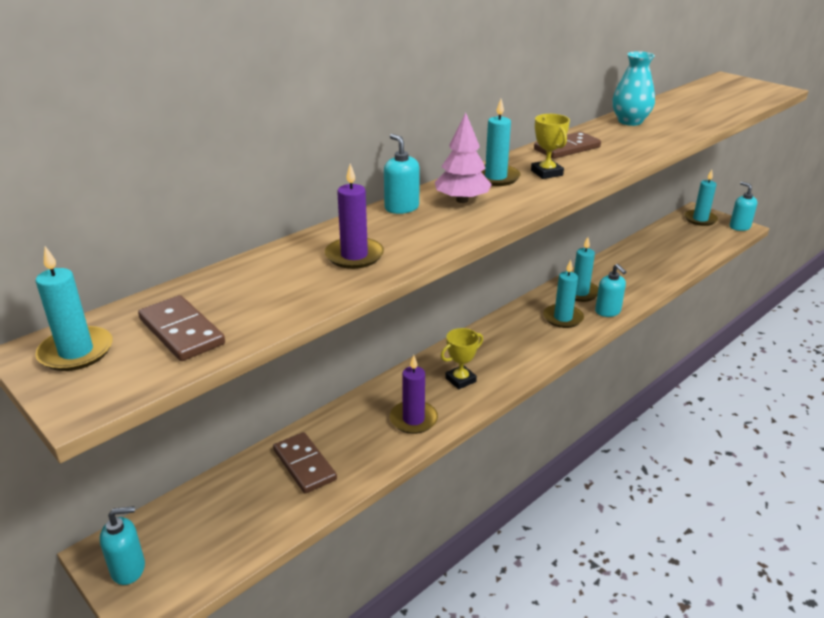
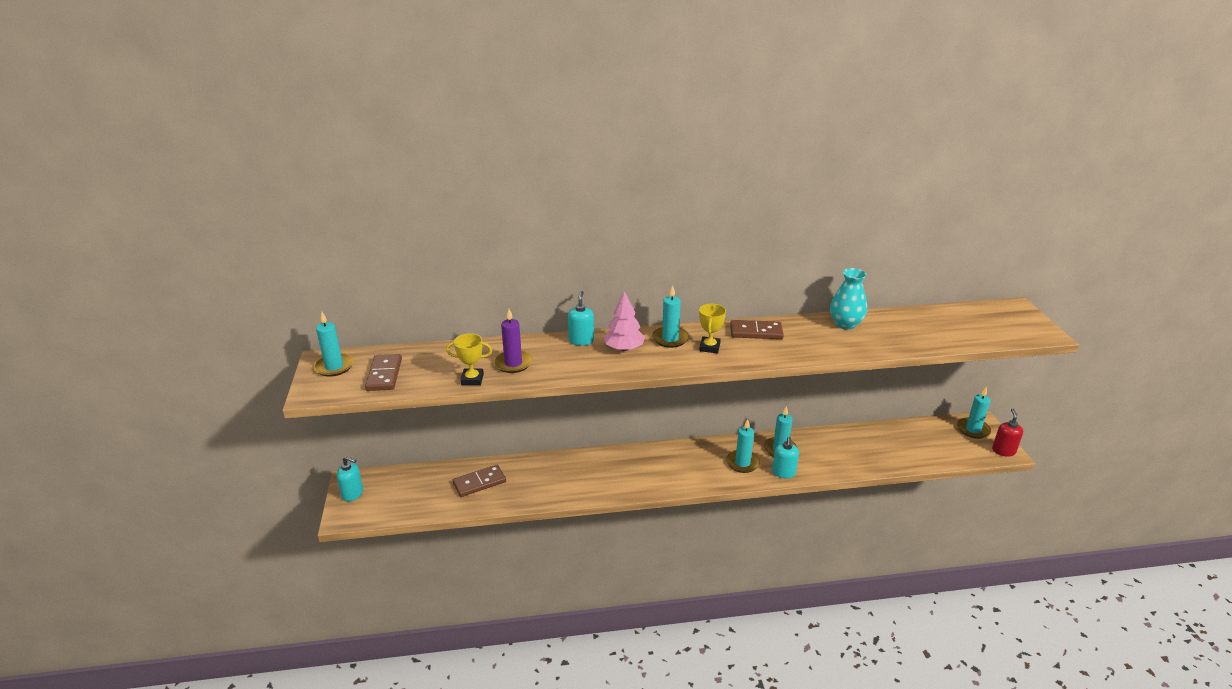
camera: 35 degrees right, 0 degrees up
brown domino [273,432,337,494] -> brown domino turned 60 degrees clockwise [452,465,506,497]
purple candle [390,355,438,434] -> none
yellow trophy [441,328,483,389] -> yellow trophy moved to [446,333,492,385]
turquoise soap dispenser [730,182,757,231] -> red soap dispenser [992,409,1023,457]

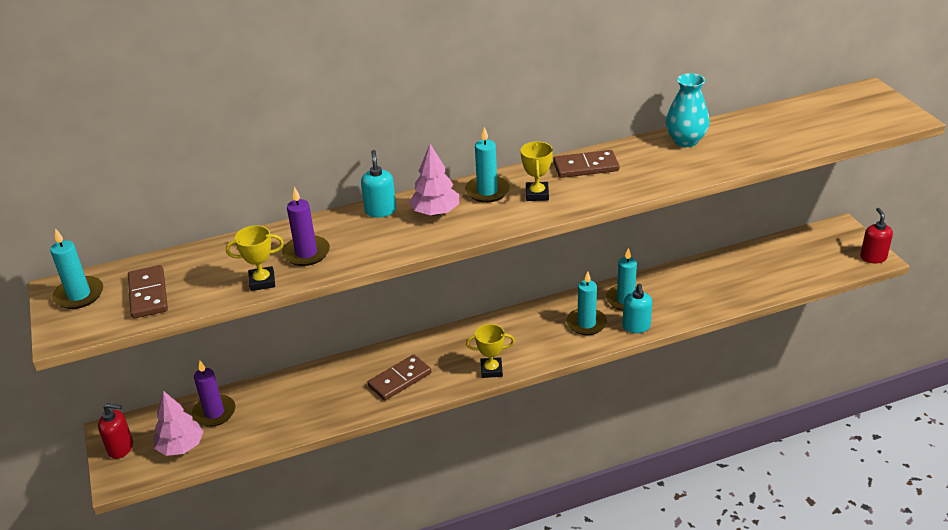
camera: 10 degrees left, 5 degrees up
turquoise soap dispenser [337,456,363,502] -> red soap dispenser [98,403,133,459]
brown domino [452,465,506,497] -> brown domino moved to [368,355,431,401]
turquoise candle [957,387,991,439] -> none
none -> pink tree [154,391,204,456]
none -> purple candle [192,361,236,427]
none -> yellow trophy [466,324,515,378]

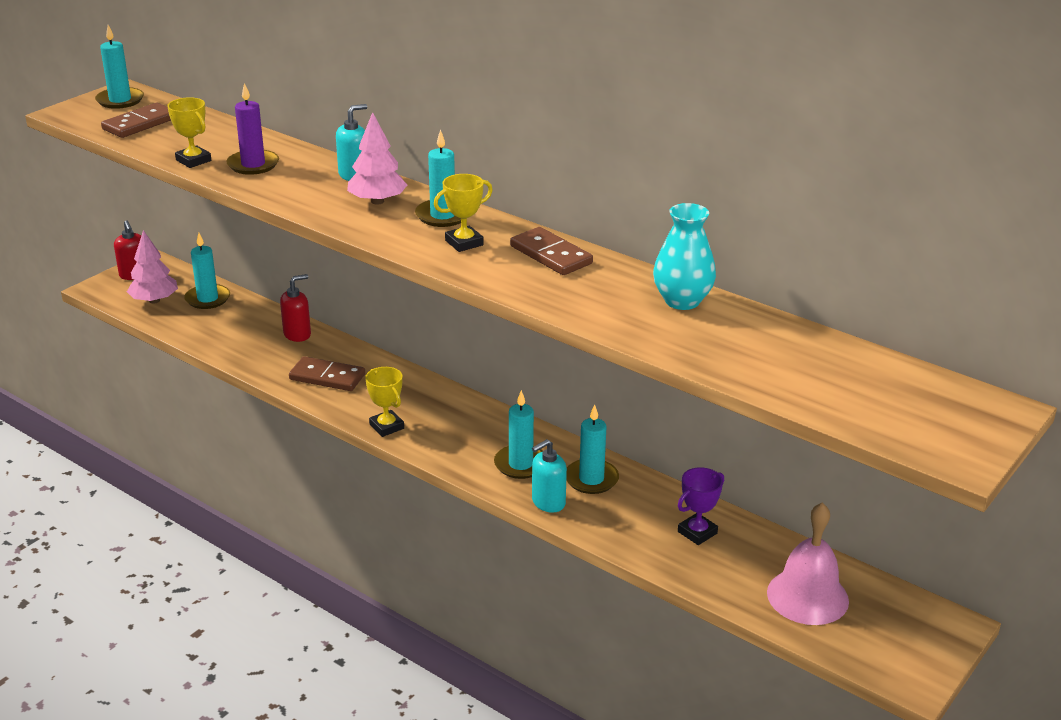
camera: 55 degrees right, 5 degrees down
purple candle [192,361,236,427] -> turquoise candle [184,233,230,309]
red soap dispenser [860,208,893,263] -> red soap dispenser moved to [280,274,311,342]
none -> purple trophy [678,467,724,545]
none -> pink bell [767,502,849,625]

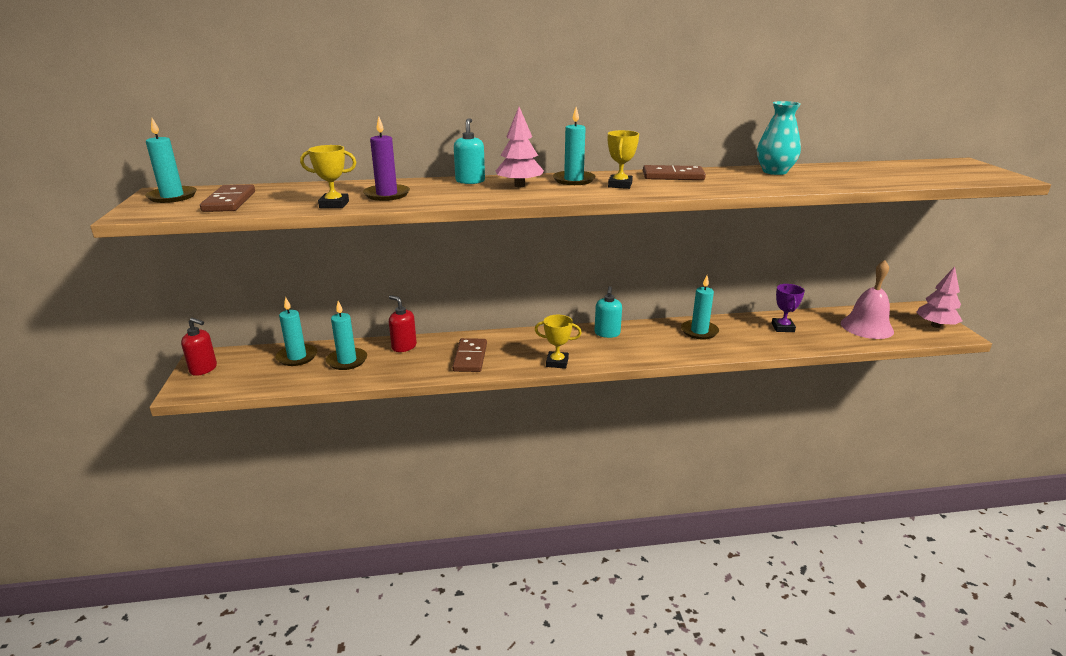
camera: 45 degrees left, 5 degrees down
pink tree [127,230,178,303] -> pink tree moved to [916,266,962,328]
red soap dispenser [280,274,311,342] -> red soap dispenser turned 60 degrees counterclockwise [389,295,417,352]
brown domino [289,356,365,391] -> brown domino turned 60 degrees counterclockwise [452,338,487,372]
turquoise candle [494,390,543,479] -> turquoise candle moved to [326,301,367,370]
turquoise soap dispenser [532,439,567,513] -> turquoise soap dispenser moved to [594,286,622,338]

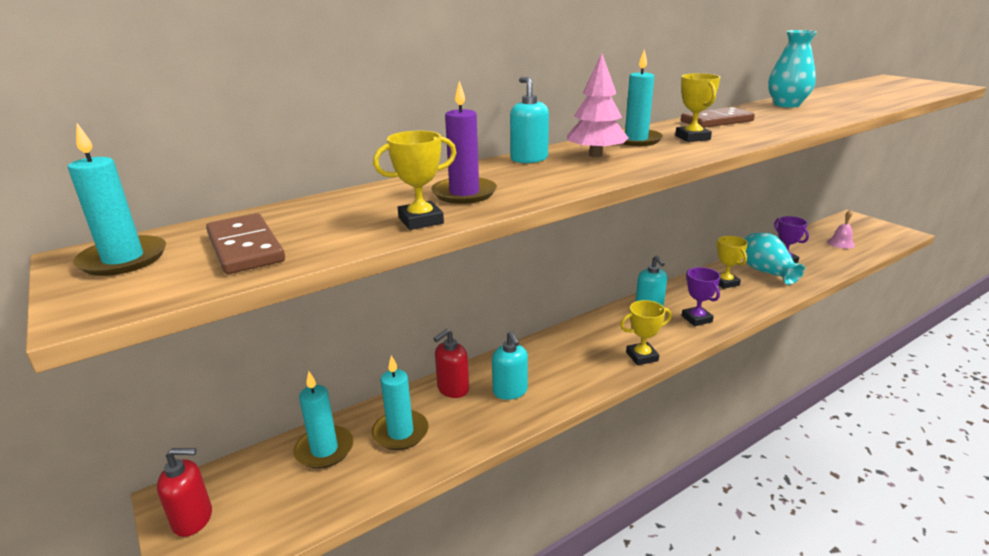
camera: 25 degrees left, 0 degrees up
red soap dispenser [389,295,417,352] -> red soap dispenser turned 60 degrees counterclockwise [434,329,469,398]
brown domino [452,338,487,372] -> none
turquoise candle [681,276,719,339] -> yellow trophy [716,236,748,289]
pink bell [841,260,894,339] -> pink bell [827,210,855,249], size x0.52
pink tree [916,266,962,328] -> none
none -> turquoise soap dispenser [492,331,528,400]
none -> purple trophy [682,267,721,326]
none -> turquoise vase [745,233,805,285]

